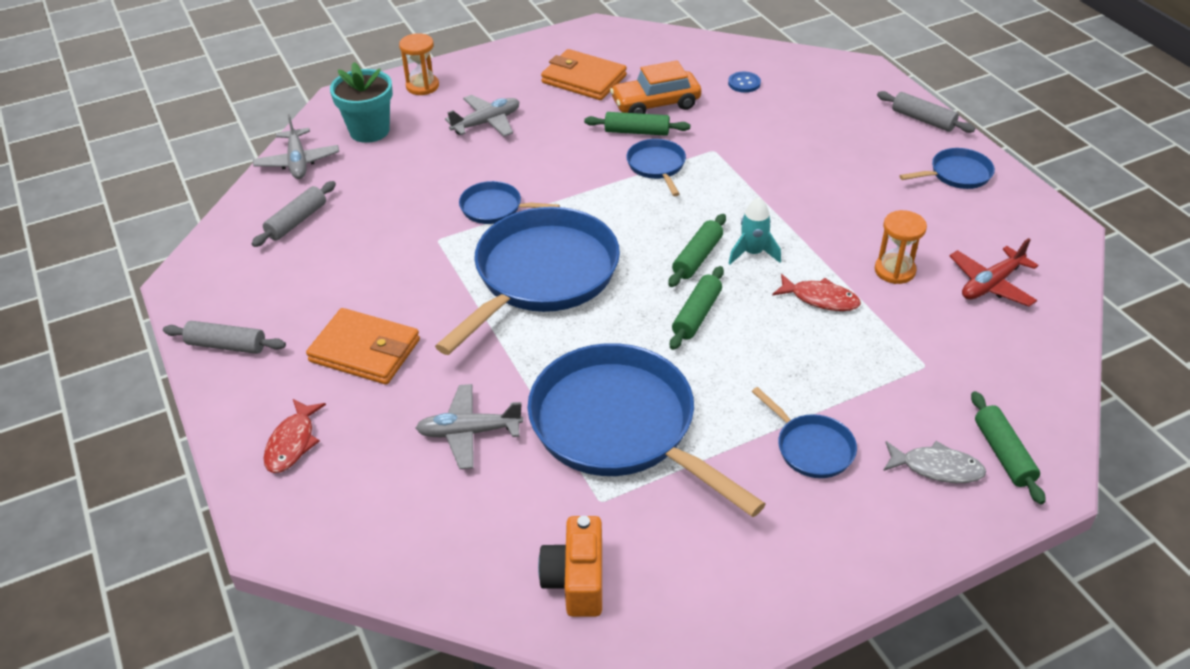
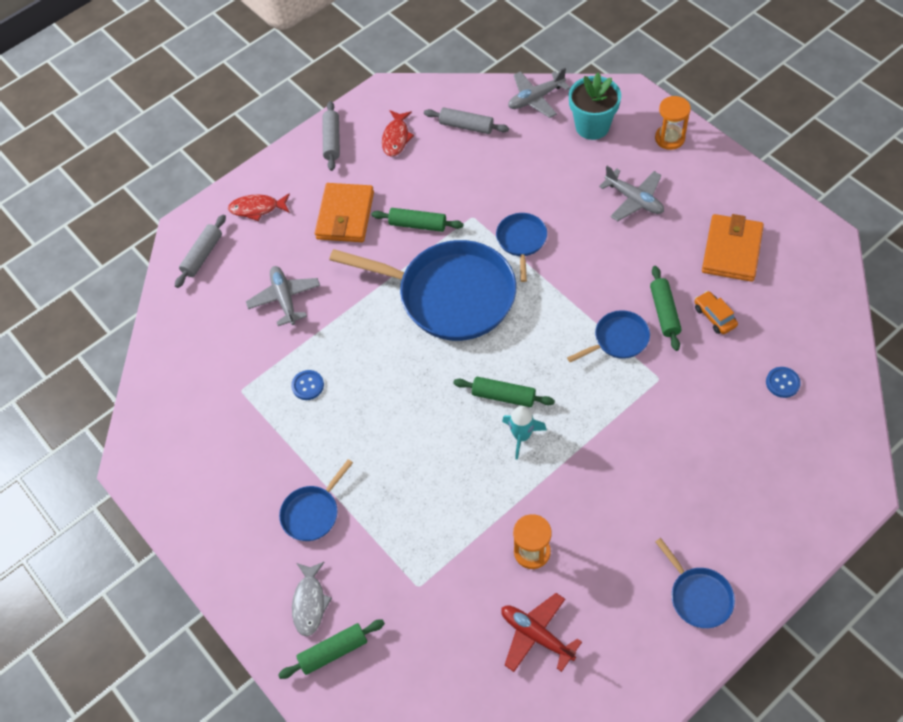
camera: 80 degrees right, 15 degrees up
blue pan [528,343,766,517] -> blue button [291,370,324,400]
orange camera [538,516,602,617] -> none
orange car [610,60,701,114] -> orange car [695,291,738,334], size x0.57
green rolling pin [670,266,724,350] -> green rolling pin moved to [372,208,463,232]
red fish [772,274,861,311] -> red fish moved to [382,110,414,157]
grey rolling pin [877,91,975,133] -> grey rolling pin moved to [175,214,226,288]

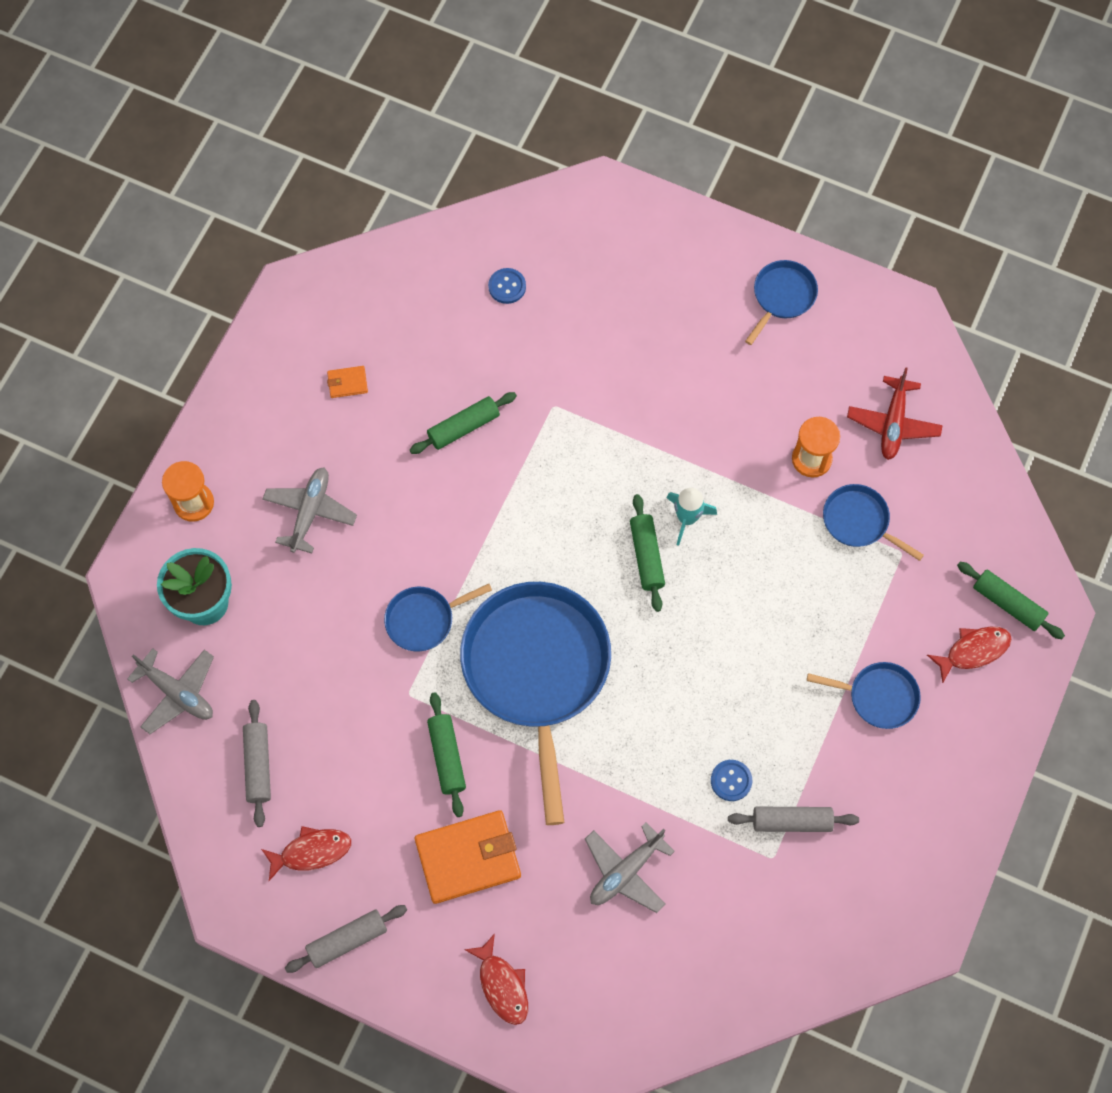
camera: 120 degrees left, 10 degrees up
grey rolling pin [175,214,226,288] -> grey rolling pin moved to [728,807,859,832]
grey fish [292,562,332,636] -> red fish [927,627,1012,683]
blue pan [567,310,650,363] -> blue pan moved to [823,484,924,561]
orange car [695,291,738,334] -> none
orange wallet [702,214,764,282] -> orange wallet [327,366,368,398], size x0.45

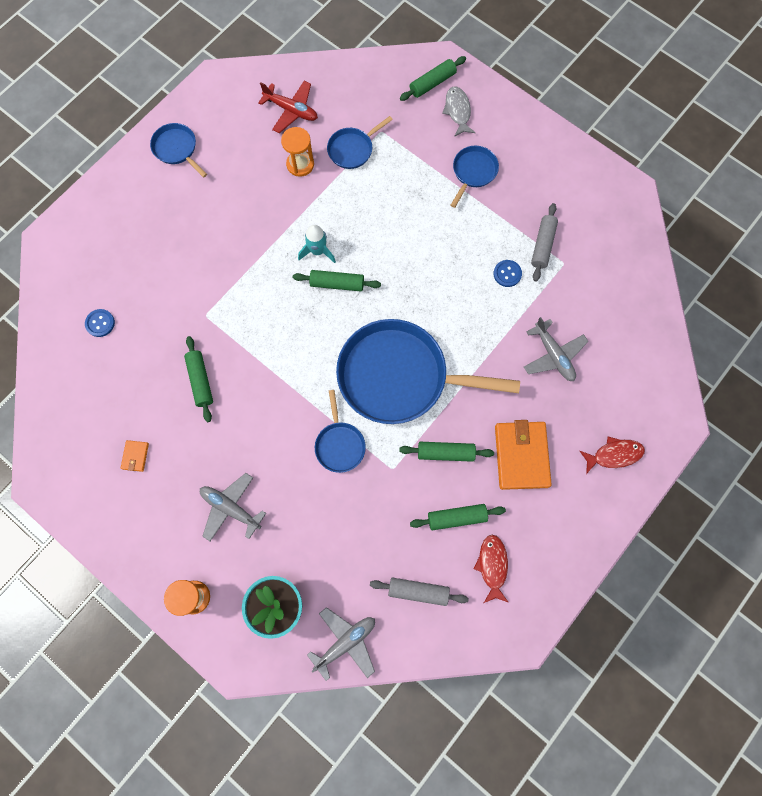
camera: 75 degrees left, 5 degrees up
grey rolling pin [285,905,407,973] -> none
red fish [927,627,1012,683] -> grey fish [442,86,475,137]
none -> green rolling pin [410,504,506,530]

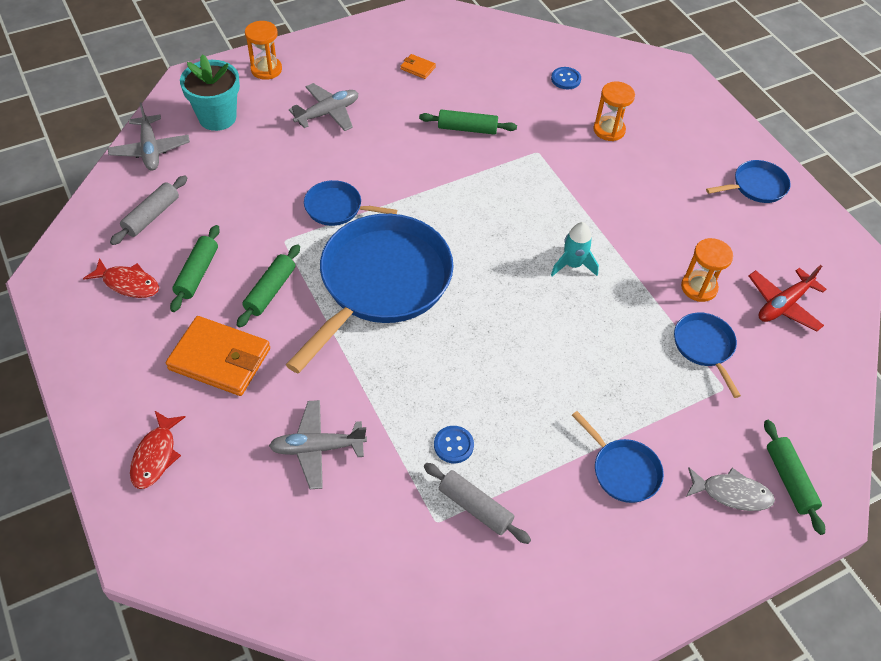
camera: 110 degrees right, 20 degrees down
green rolling pin [293,270,381,291] -> none
none -> orange hourglass [593,82,635,141]

